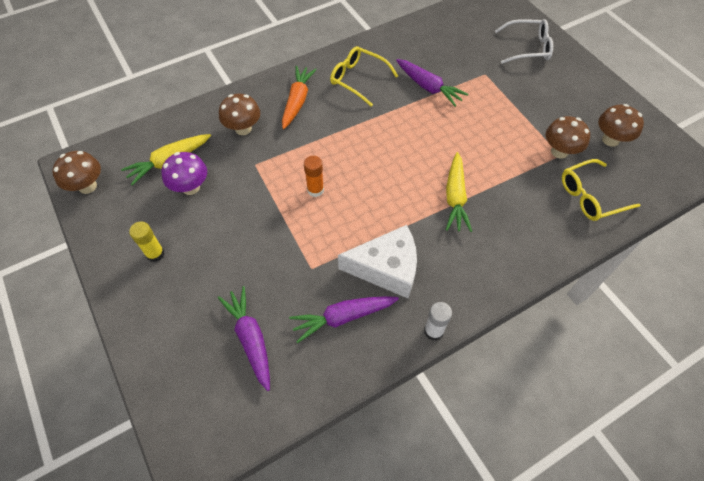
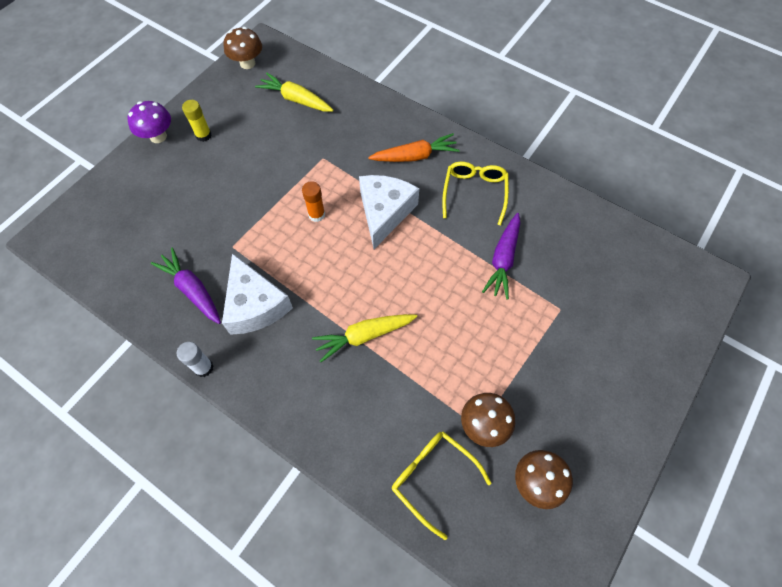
camera: 65 degrees right, 5 degrees up
purple mushroom [161,152,207,195] -> purple mushroom moved to [127,101,171,143]
purple carrot [218,286,270,391] -> none
brown mushroom [219,94,260,135] -> none
white glasses [495,19,553,64] -> none
none -> white cheese [359,175,419,249]

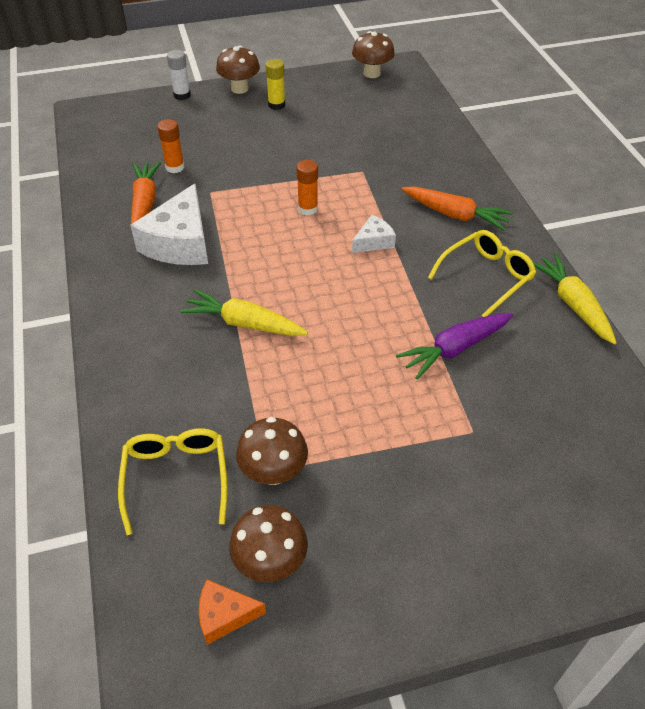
camera: 40 degrees right, 15 degrees down
purple mushroom [127,101,171,143] -> brown mushroom [216,46,260,94]
purple carrot [151,248,221,324] -> orange carrot [131,162,161,224]
white glue stick [177,342,213,377] -> white glue stick moved to [167,50,191,100]
yellow carrot [255,73,333,112] -> yellow carrot moved to [533,253,617,345]
white cheese [359,175,419,249] -> white cheese [352,215,396,253], size x0.51
none -> orange glue stick [157,119,185,173]
none -> orange cheese [199,579,266,645]

